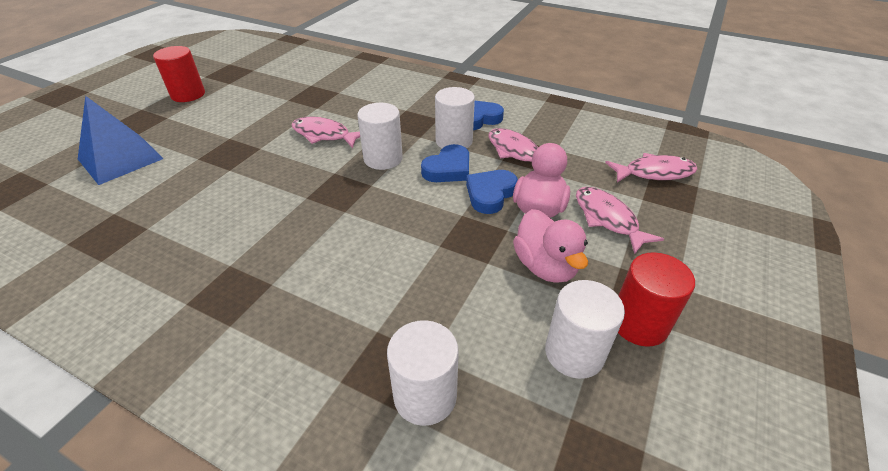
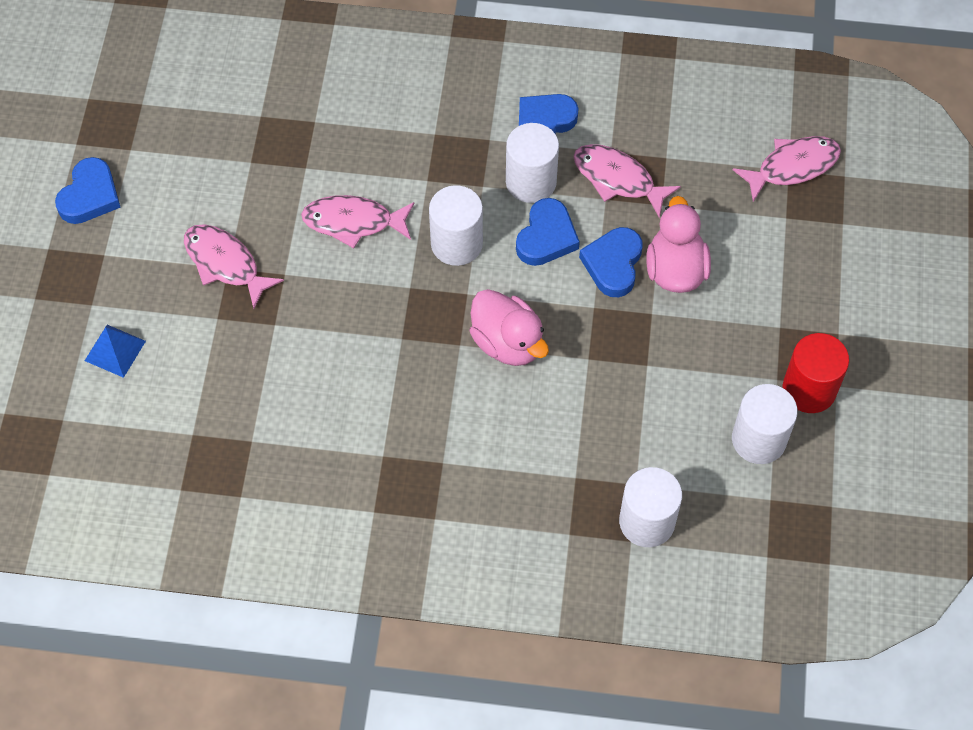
camera: 20 degrees left, 20 degrees up
blue pyramid [78,96,164,185] -> blue pyramid [85,325,146,378], size x0.54
red cylinder [153,46,205,102] -> blue heart [55,157,121,224]
pink duck [513,209,588,283] -> pink duck moved to [470,289,549,366]
pink fish [576,187,664,254] -> pink fish moved to [184,224,284,309]

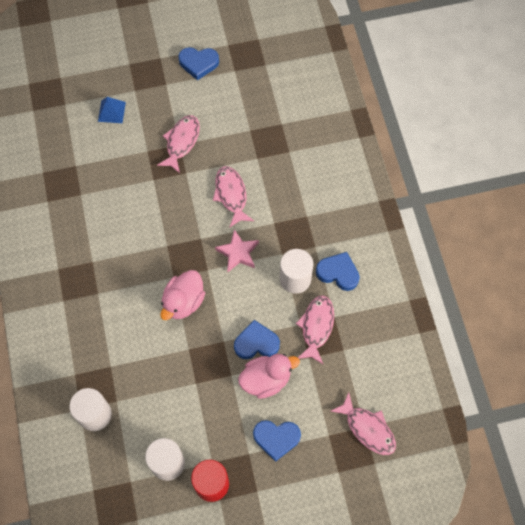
camera: 70 degrees right, 5 degrees up
white cylinder [429,185,483,266] -> pink star [215,229,259,272]
blue heart [516,198,580,266] -> blue heart moved to [253,420,301,462]

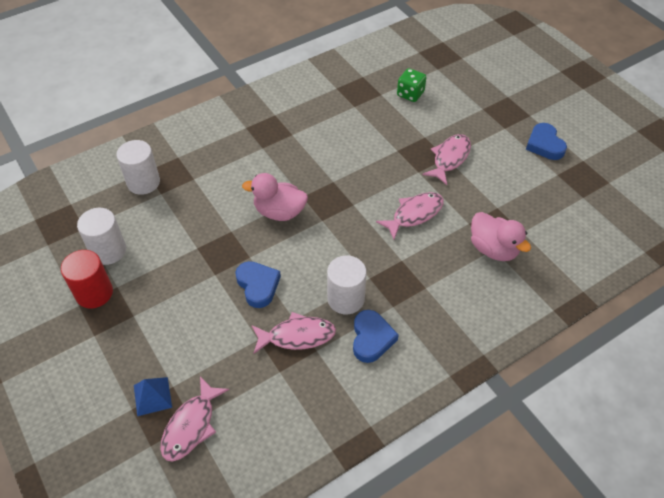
camera: 70 degrees right, 15 degrees down
blue pyramid [98,97,126,123] -> blue pyramid moved to [134,377,172,416]
pink fish [157,115,200,173] -> pink fish turned 60 degrees counterclockwise [423,134,471,185]
pink star [215,229,259,272] -> none
pink duck [238,354,300,399] -> pink duck moved to [471,212,531,261]
blue heart [253,420,301,462] -> none
none -> green dice [397,68,427,102]

